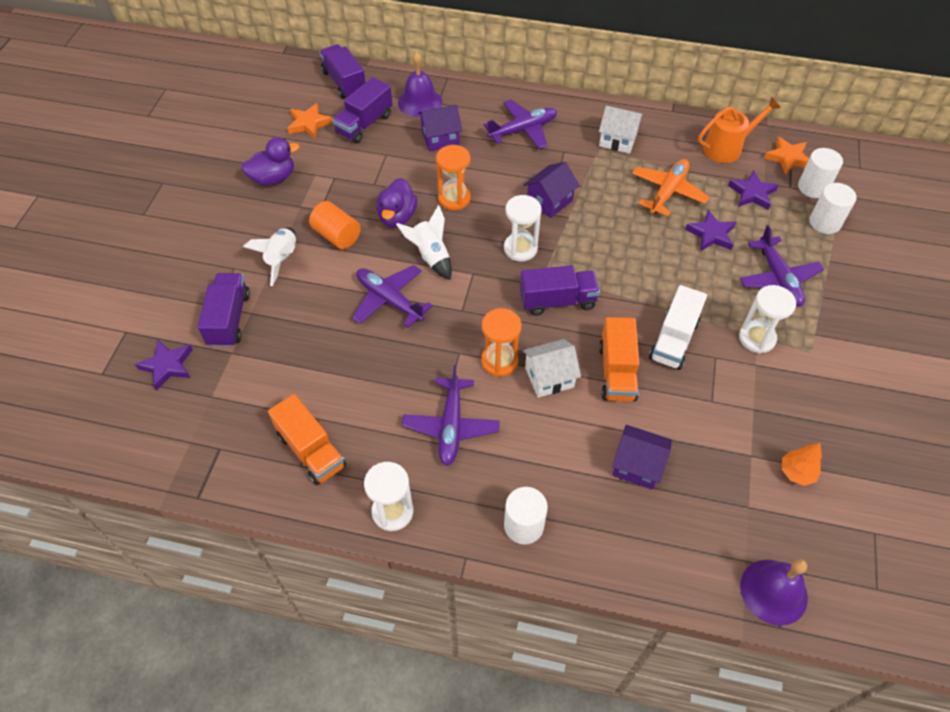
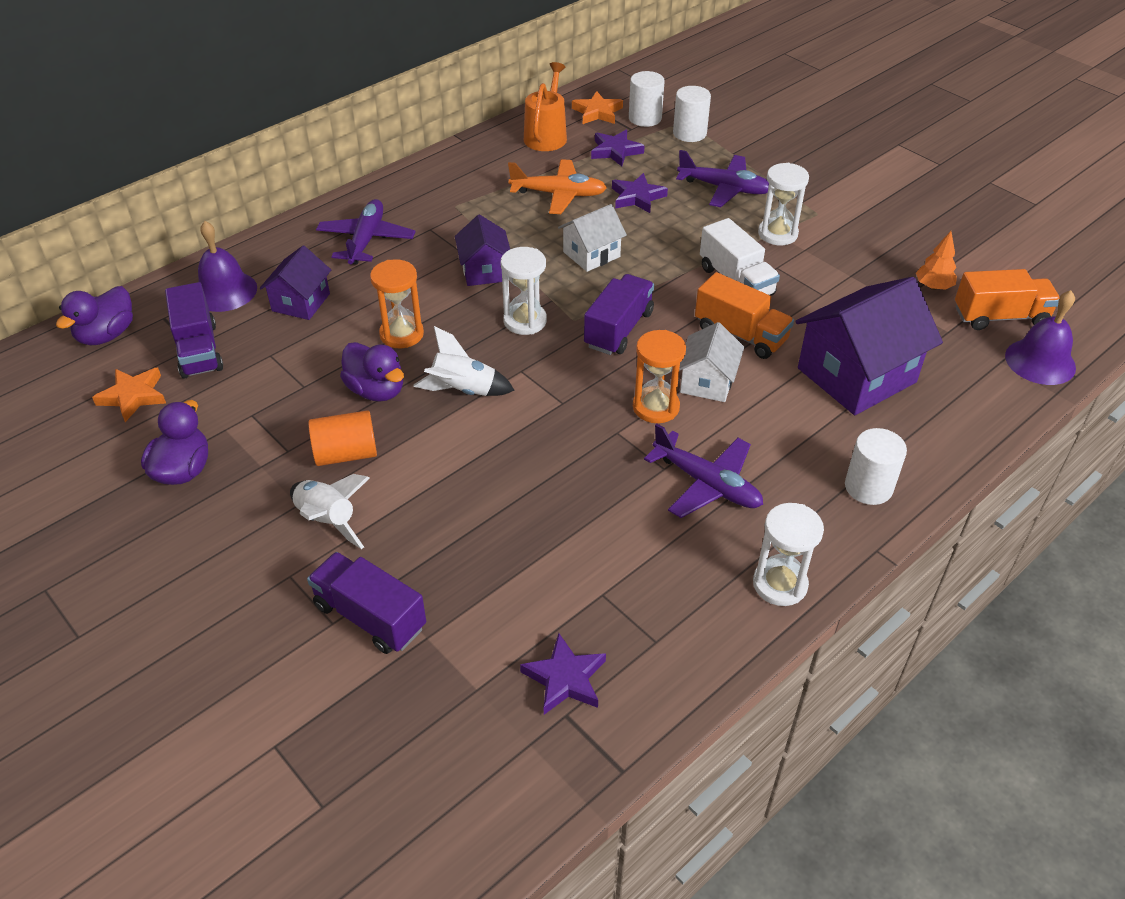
camera: 55 degrees left, 10 degrees down
purple star [135,340,193,391] -> purple star moved to [520,633,606,715]
orange truck [268,394,346,485] -> orange truck moved to [955,269,1060,330]
purple truck [319,44,366,99] -> purple duck [56,286,133,345]
purple plane [352,265,433,328] -> none
white house [599,106,643,154] -> white house moved to [558,204,627,272]
purple house [612,425,672,489] -> purple house [795,277,943,415], size x1.81
orange plane [632,159,709,216] -> orange plane turned 120 degrees clockwise [508,159,607,214]

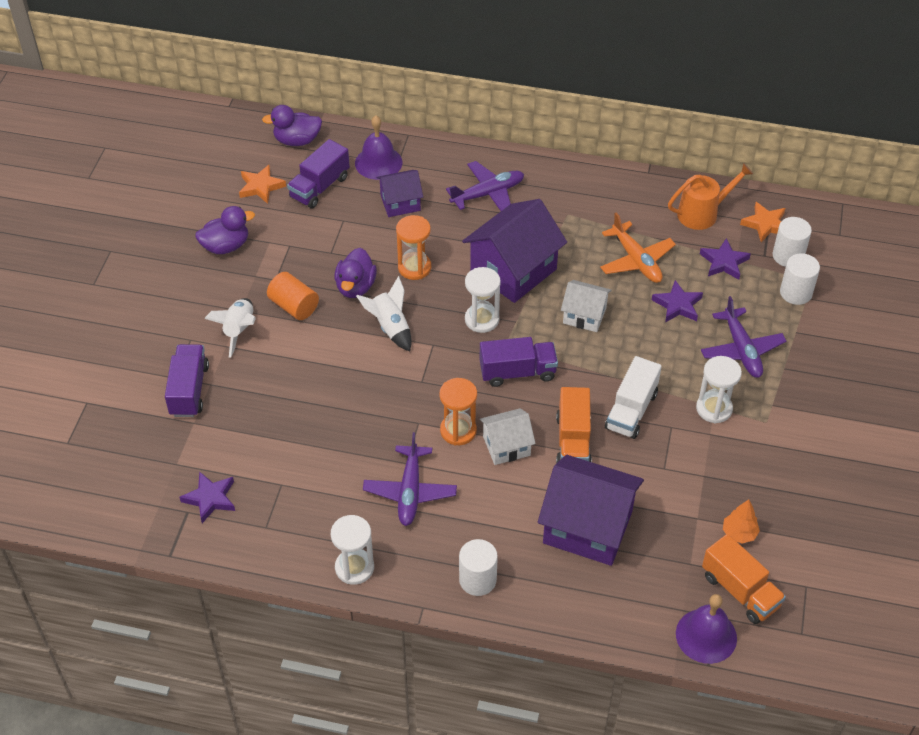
camera: 55 degrees right, 5 degrees up
purple house [455,214,510,286] -> purple house [462,199,567,303], size x1.81

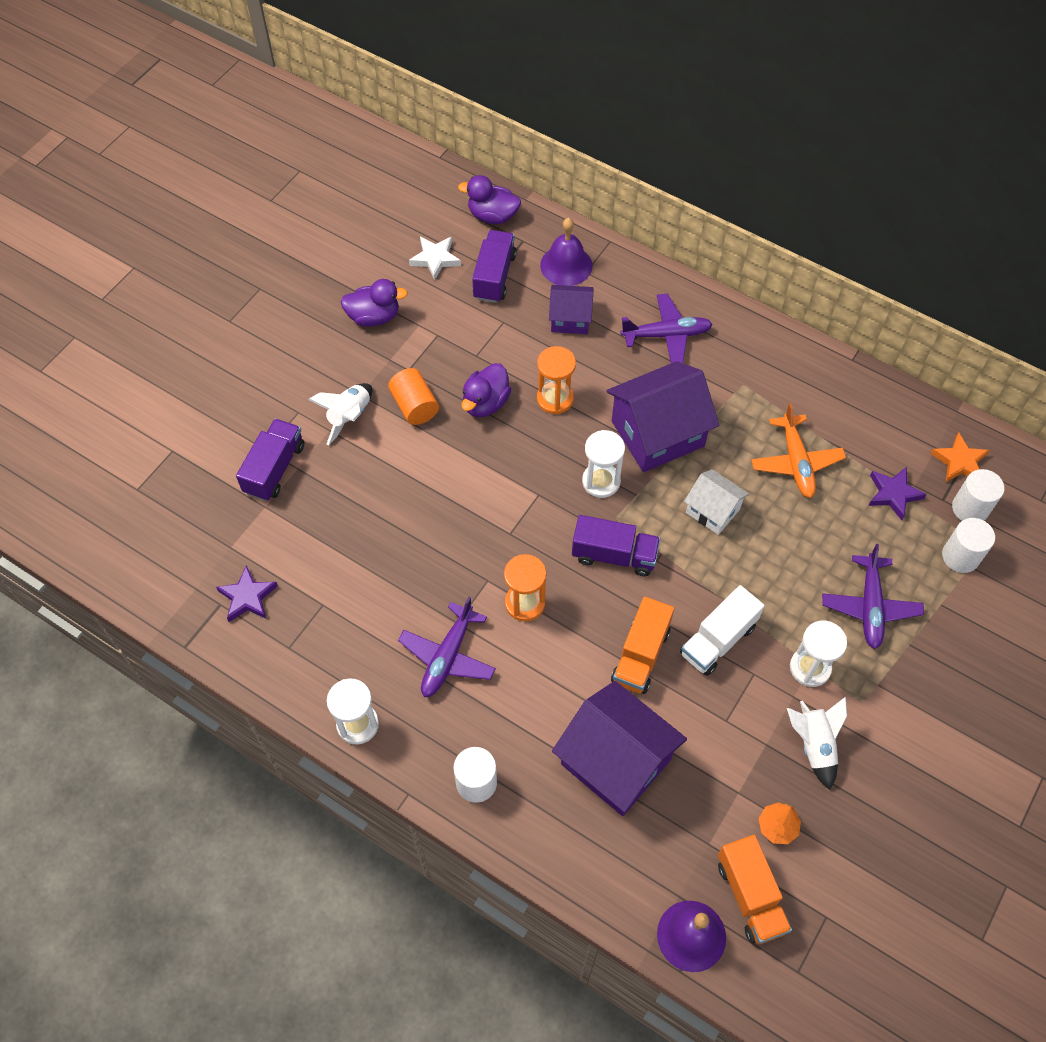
camera: 20 degrees right, 10 degrees up
orange star [239,165,286,204] -> white star [409,237,461,281]
purple truck [287,139,350,209] -> purple truck turned 135 degrees clockwise [472,230,517,303]
white rocket [356,276,412,351] -> white rocket moved to [787,697,847,790]
white house [480,408,536,465] -> none
purple star [652,280,703,323] -> none
orange watering can [668,163,753,230] -> none

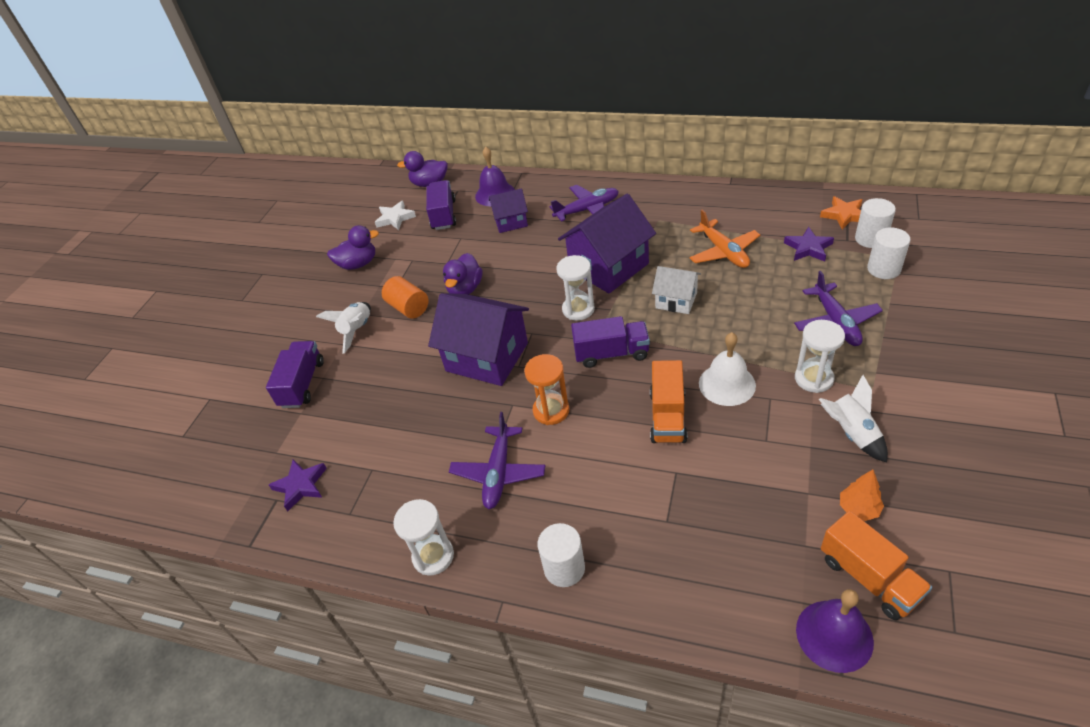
camera: 10 degrees left, 15 degrees down
orange hourglass [537,346,576,414] -> none
purple house [552,681,687,816] -> purple house moved to [428,293,529,386]
white truck [680,585,765,676] -> white bell [699,332,756,406]

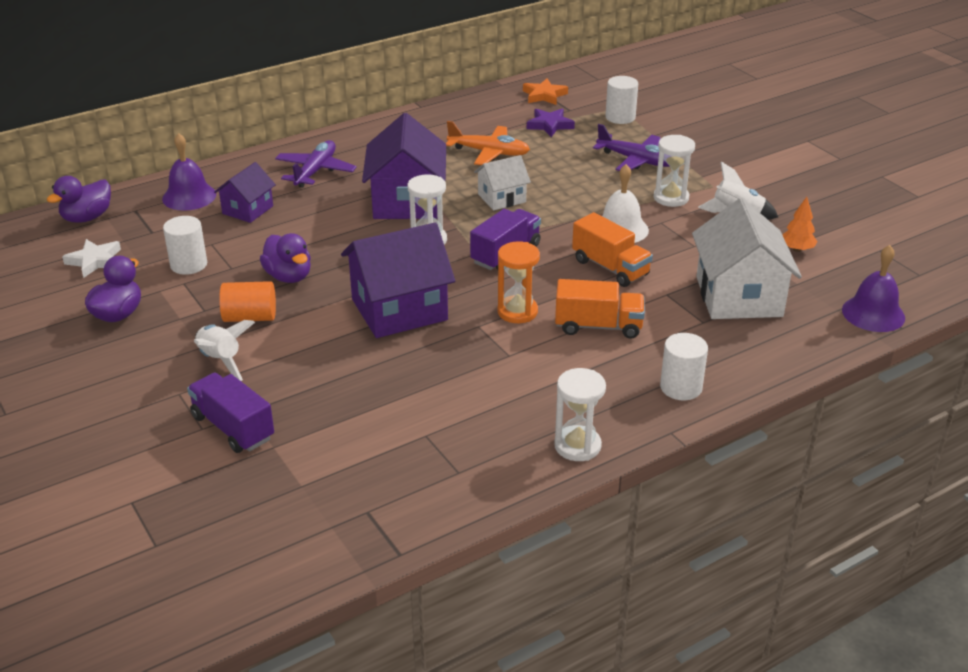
camera: 55 degrees left, 10 degrees down
purple star [269,459,327,511] -> none
purple truck [426,180,456,230] -> none
purple plane [449,412,546,509] -> none
orange truck [821,511,932,620] -> orange truck moved to [555,279,645,339]
white cylinder [855,198,896,248] -> white cylinder moved to [163,216,207,275]
none -> white house [692,198,802,319]

